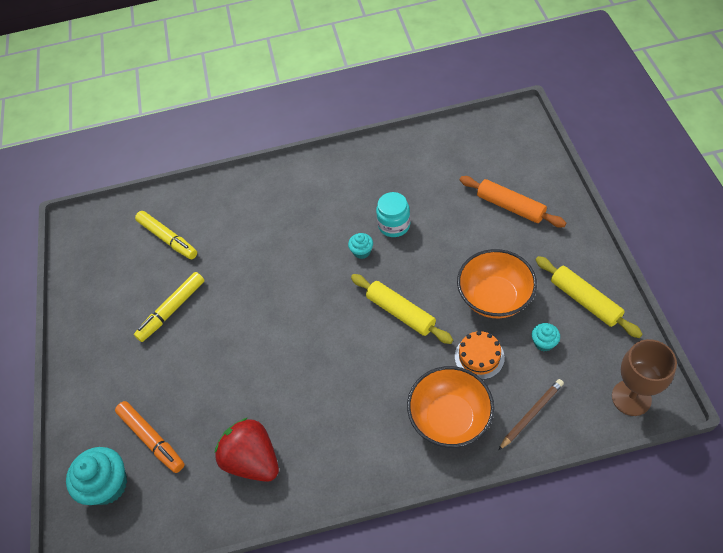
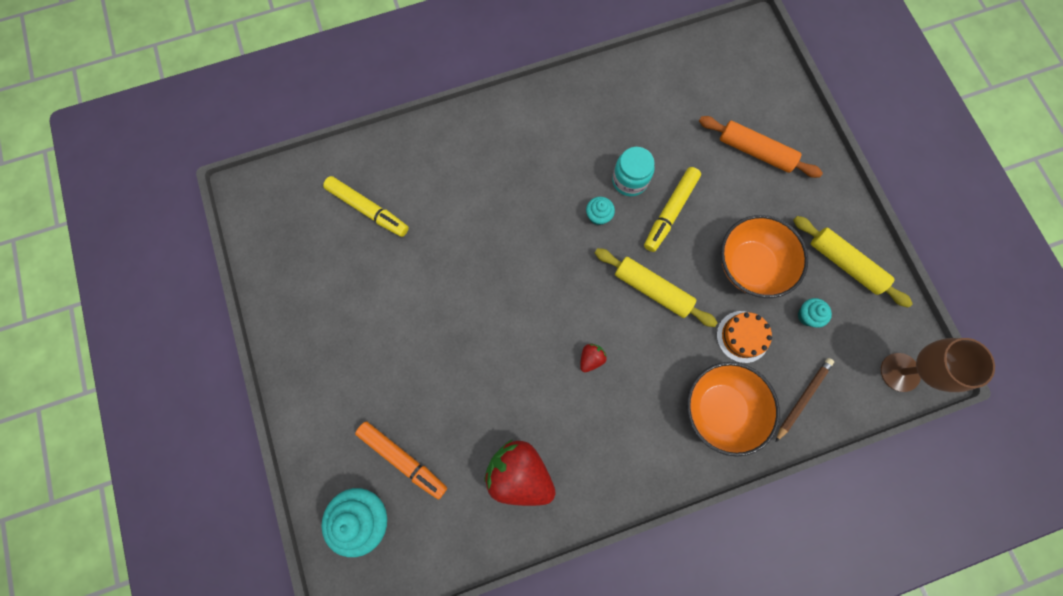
camera: 15 degrees left, 20 degrees up
yellow marker [134,272,205,342] -> yellow marker moved to [644,167,701,252]
none -> red strawberry [580,344,607,372]

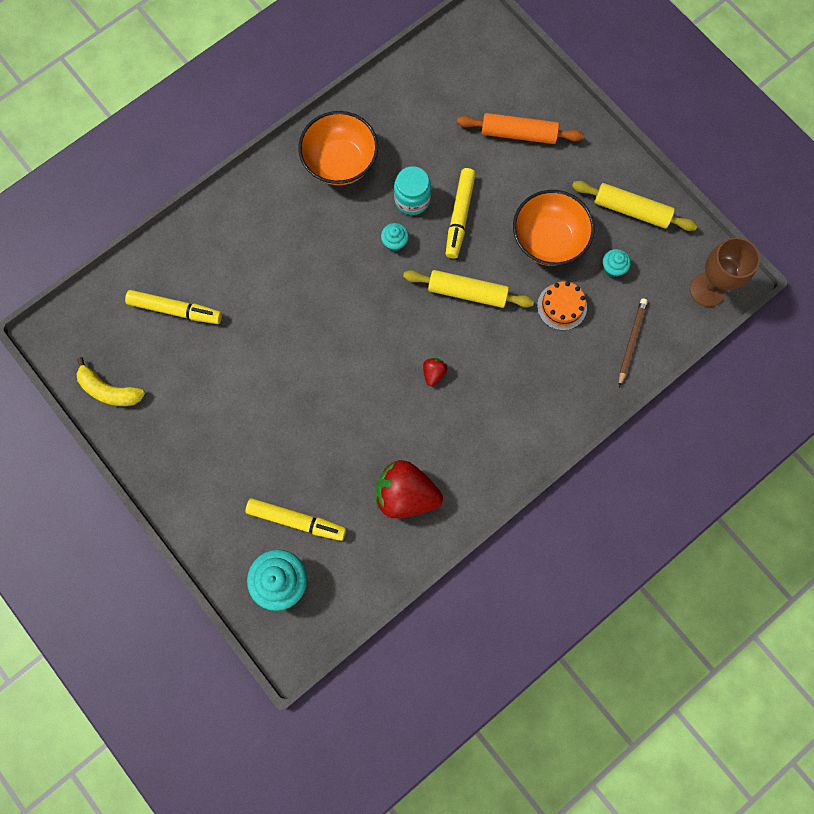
camera: 20 degrees left, 0 degrees up
orange marker [355,421,447,499] -> yellow marker [246,498,346,541]
orange bowl [687,362,780,457] -> orange bowl moved to [298,111,378,185]
none -> yellow banana [76,357,145,406]

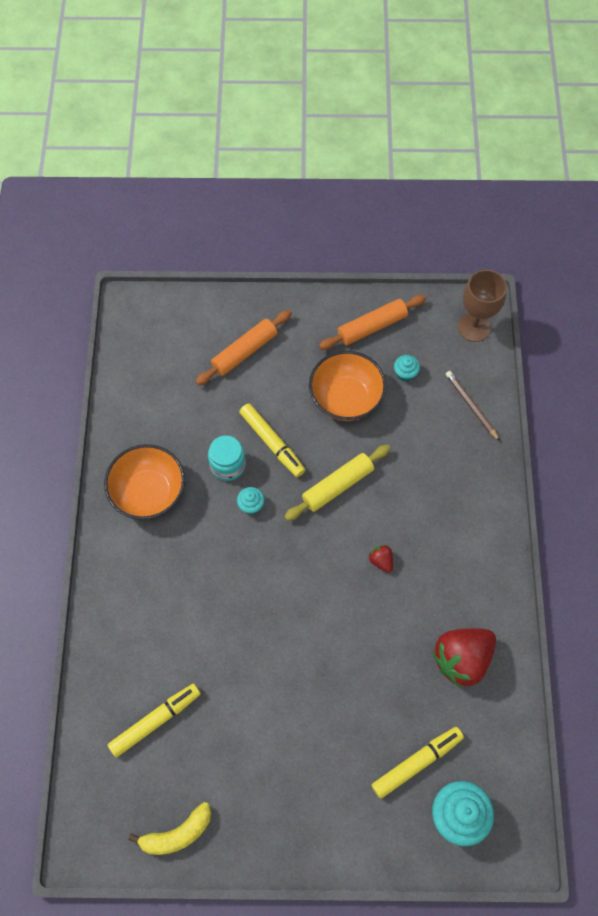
camera: 50 degrees left, 10 degrees down
orange cake [537,281,587,330] -> none
yellow rolling pin [572,181,698,231] -> orange rolling pin [319,295,426,350]

